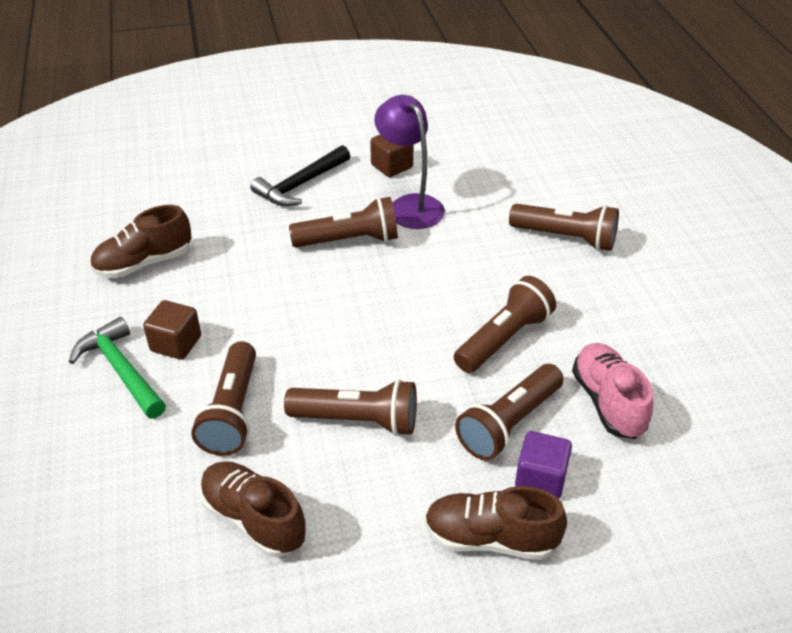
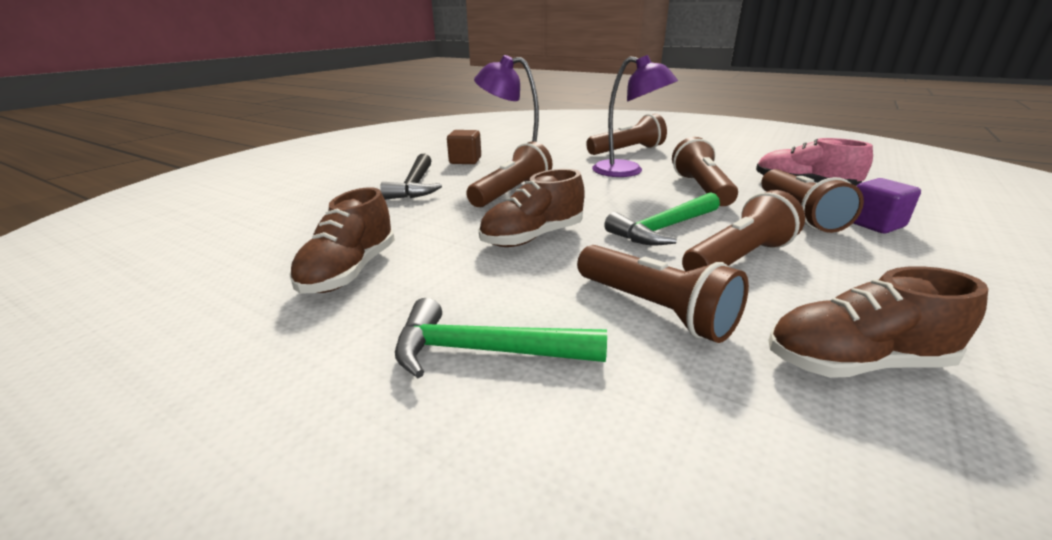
camera: 45 degrees left, 15 degrees down
brown cube [143,300,201,360] -> none
brown shoe [425,486,567,560] -> brown shoe moved to [479,169,585,247]
none -> purple lamp [592,55,678,177]
none -> green hammer [604,192,720,245]

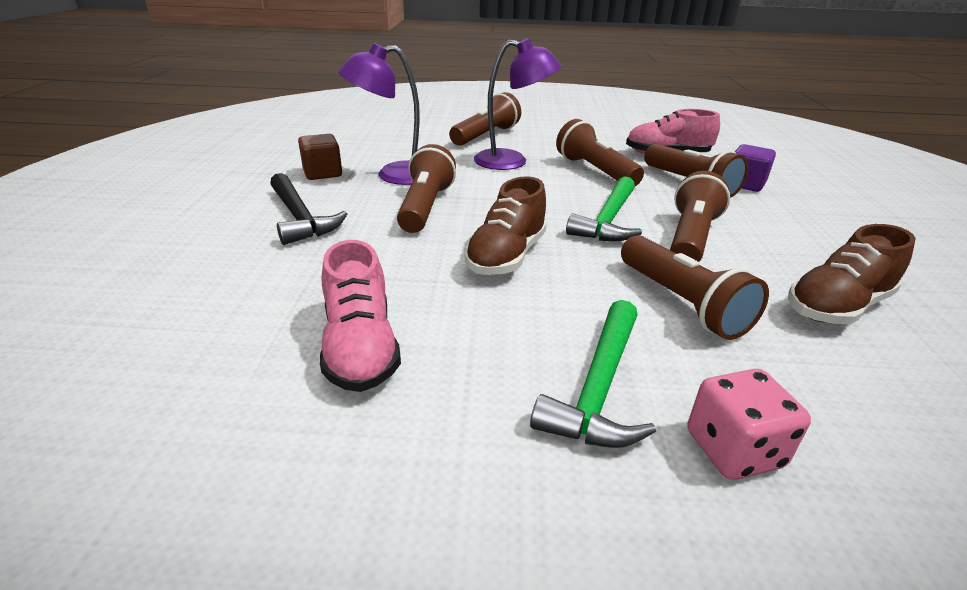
camera: 30 degrees left, 5 degrees up
brown shoe [289,187,395,294] -> pink shoe [320,240,401,392]
green hammer [395,298,607,378] -> green hammer turned 45 degrees counterclockwise [530,300,656,448]
brown flashlight [577,245,749,343] -> brown flashlight turned 45 degrees clockwise [621,235,769,340]
none -> pink dice [687,369,811,480]

